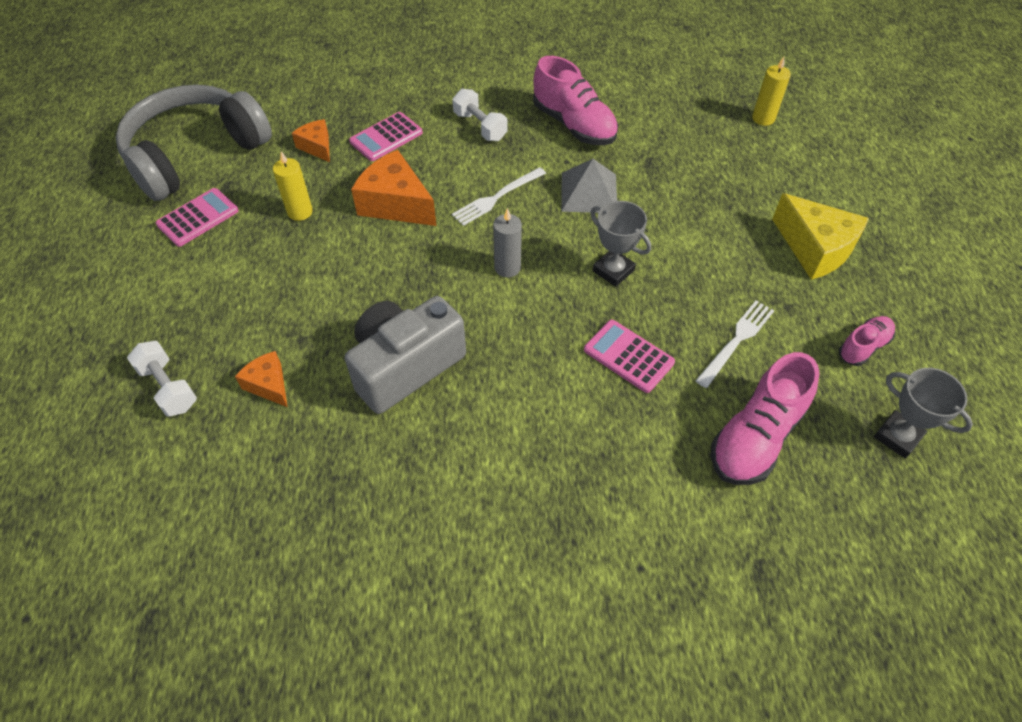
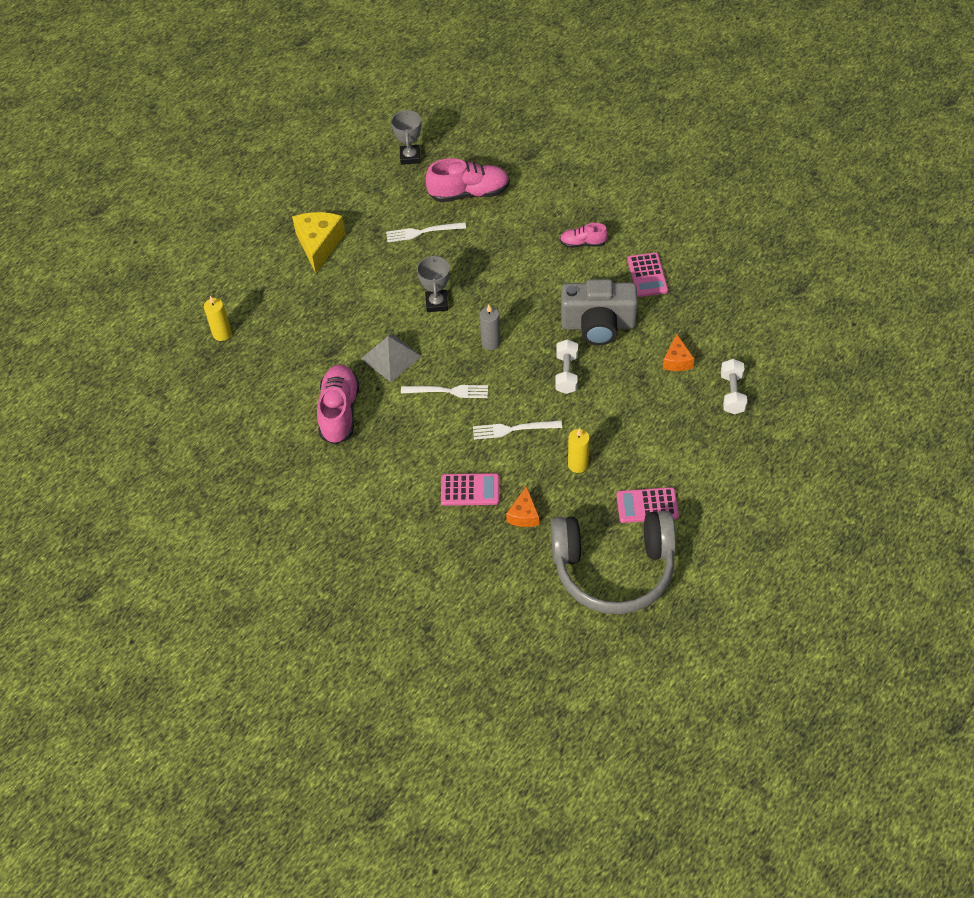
camera: 135 degrees left, 0 degrees up
orange cheese [351,150,437,226] -> white fork [473,420,562,440]
white dumbbell [452,89,508,141] -> white dumbbell moved to [555,339,578,394]
pink calculator [584,320,675,393] -> pink calculator moved to [627,253,668,297]
pink shoe [839,316,895,366] -> pink shoe moved to [560,223,608,248]

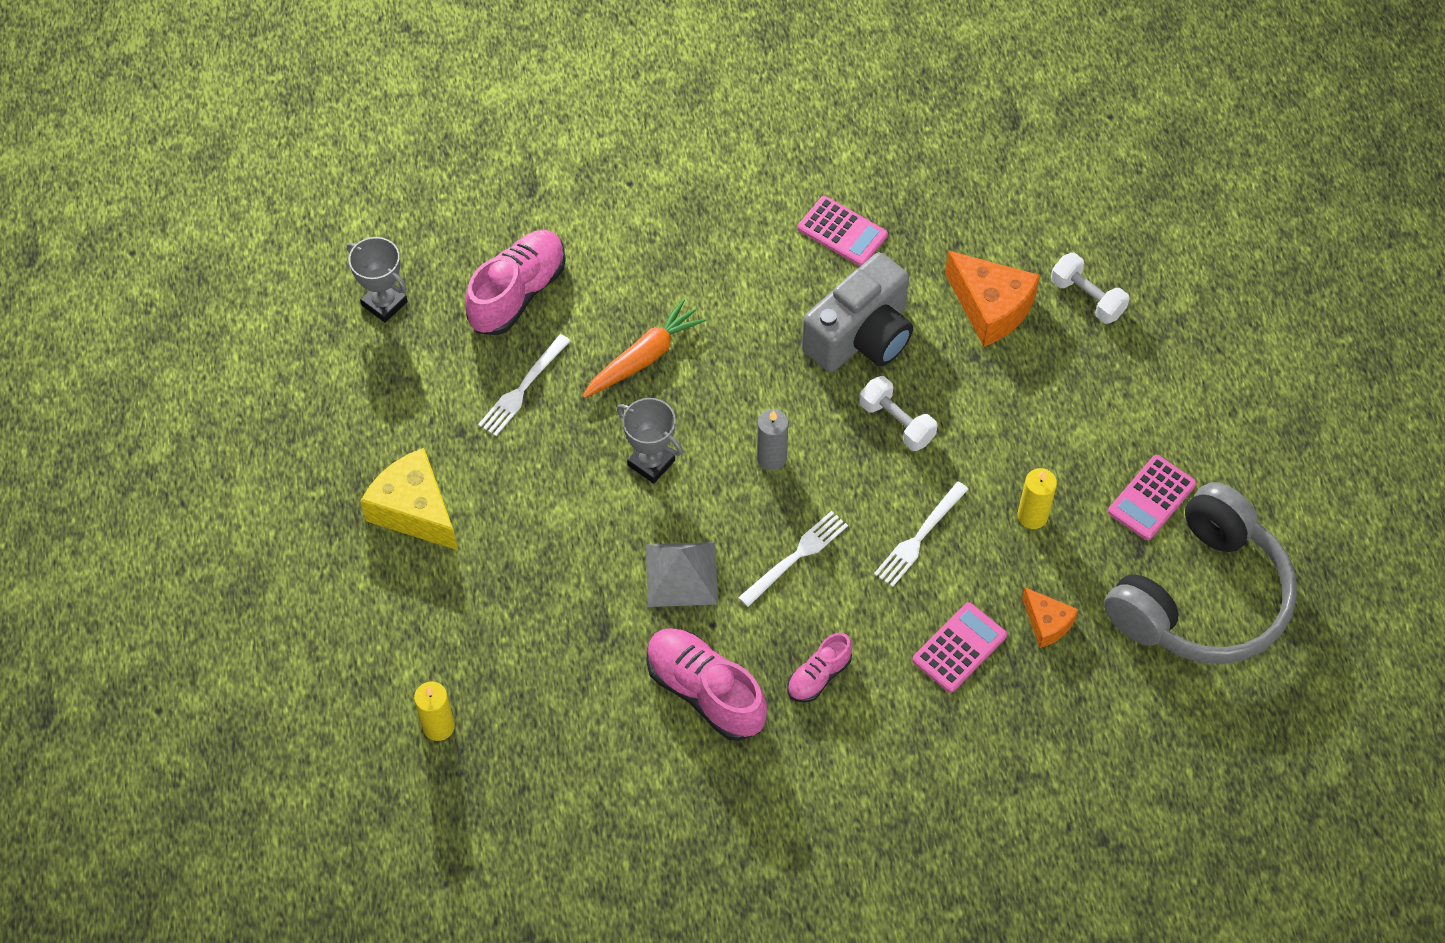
camera: 50 degrees left, 5 degrees up
pink shoe [560,223,608,248] -> pink shoe moved to [788,633,852,702]
orange cheese [663,334,694,371] -> orange cheese [945,250,1040,347], size x1.78
none -> orange carrot [582,299,707,398]

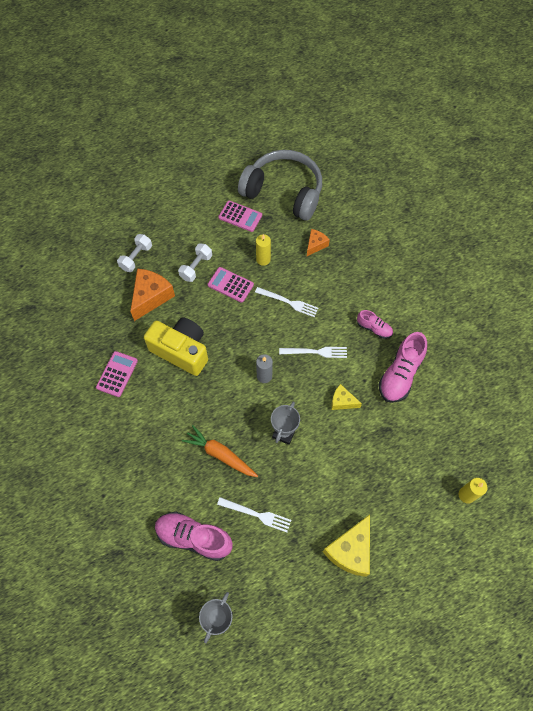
camera: 105 degrees left, 5 degrees up
grey pyramid [646,542,718,607] -> yellow cheese [331,384,362,410]
white fork [738,511,848,607] -> white fork turned 150 degrees clockwise [279,347,347,358]
grey camera [802,252,913,372] -> yellow camera [144,317,208,376]
white dumbbell [859,376,937,451] -> white dumbbell moved to [178,243,212,282]
pink calculator [912,602,1007,693] -> pink calculator moved to [208,267,254,303]

